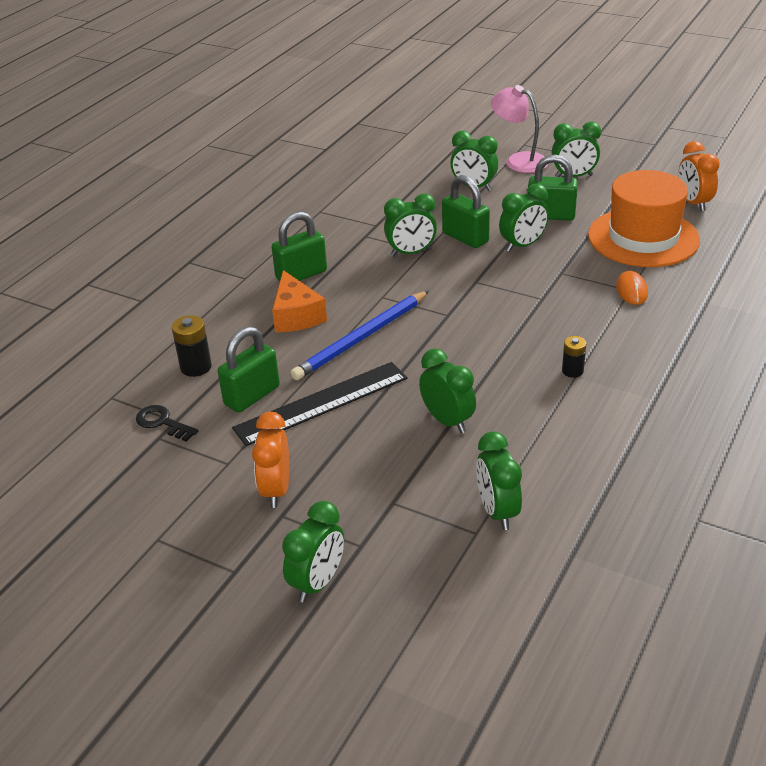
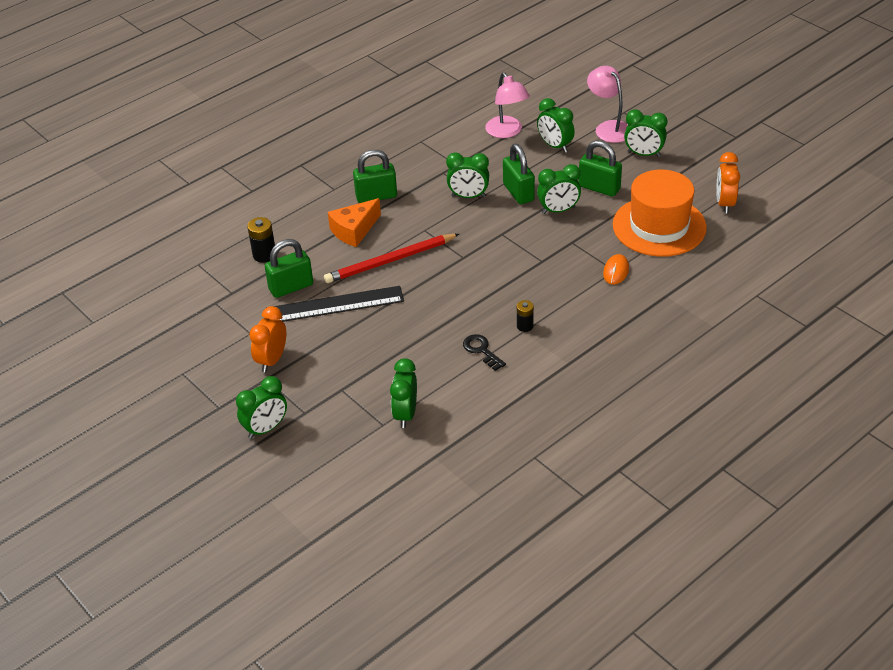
camera: 20 degrees right, 5 degrees up
black key [136,405,198,442] -> black key moved to [463,334,506,371]
orange cheese [272,270,327,332] -> orange cheese turned 45 degrees clockwise [328,198,381,247]
blue pencil [290,291,429,380] -> red pencil [324,234,459,283]
green clock [419,348,476,433] -> none
none -> pink lamp [485,72,530,138]

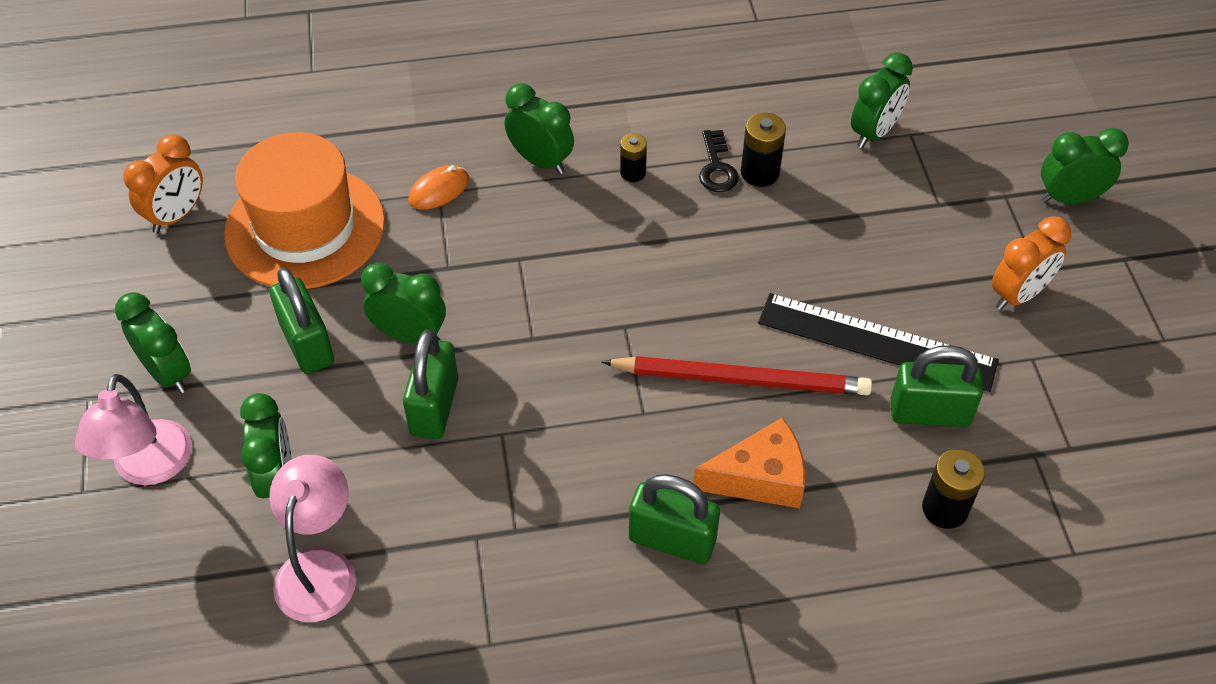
camera: 150 degrees left, 10 degrees up
green clock [446,152,489,198] -> green clock moved to [505,83,574,174]
none -> black battery [741,113,786,187]

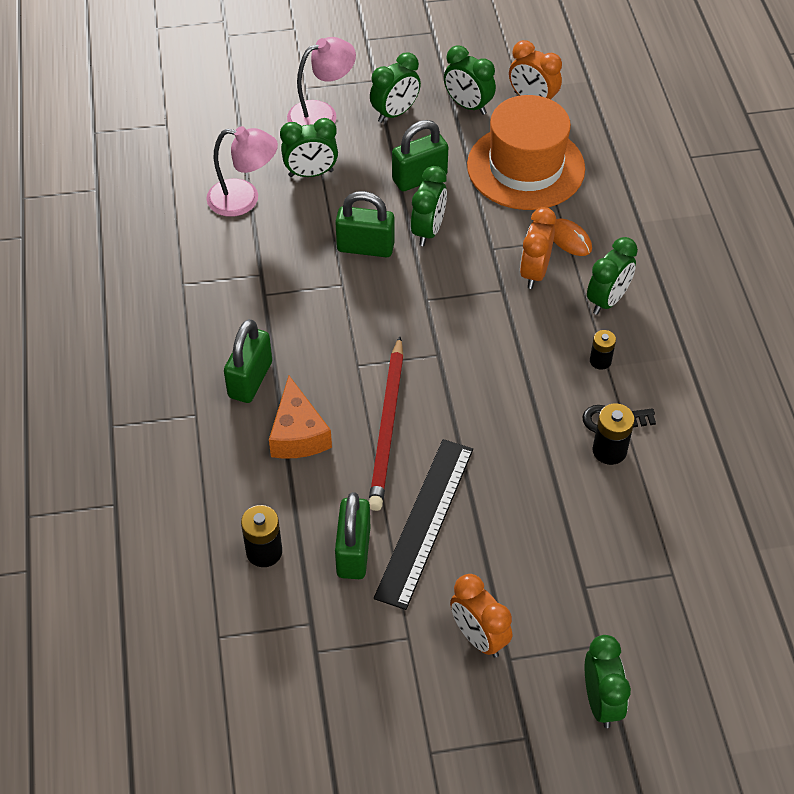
camera: 90 degrees right, 0 degrees up
pink lamp [75,374,192,485] -> pink lamp turned 150 degrees clockwise [287,37,356,126]
green clock [851,52,913,148] -> green clock moved to [444,45,496,115]
none -> orange clock [520,207,556,289]

